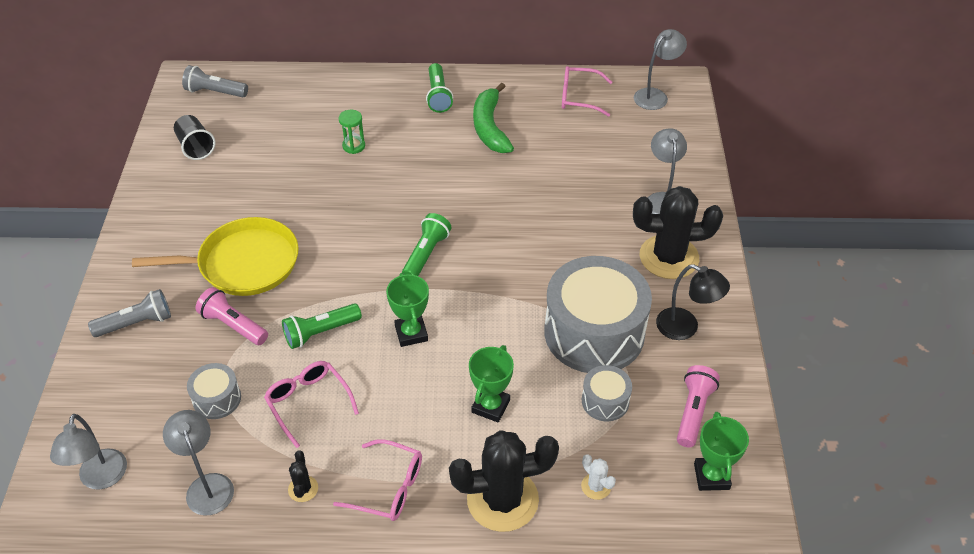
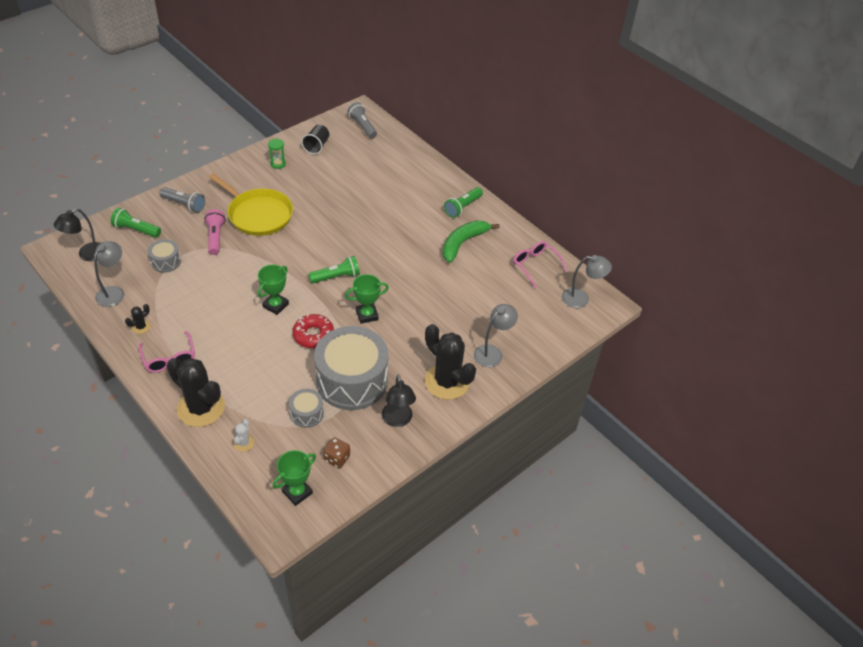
camera: 45 degrees right, 0 degrees up
grey lamp [50,414,127,490] -> black lamp [54,208,100,261]
pink glasses [264,361,359,448] -> none
green flashlight [282,303,362,349] -> green flashlight moved to [111,208,161,238]
green hourglass [339,110,365,154] -> green hourglass moved to [268,138,286,169]
green trophy [469,345,514,422] -> green trophy moved to [345,274,389,324]
pink flashlight [677,365,720,447] -> brown dice [323,437,350,468]
none -> red donut [293,314,334,348]

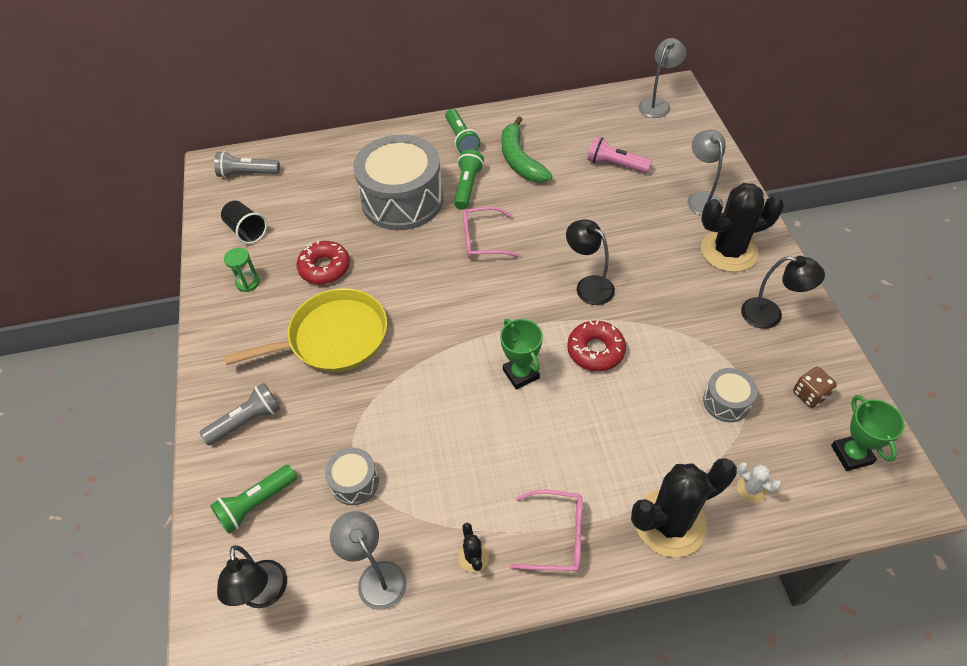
camera: 55 degrees left, 5 degrees up
pink flashlight [204,209,226,255] -> pink flashlight moved to [587,136,652,173]
green flashlight [308,256,360,284] -> green flashlight moved to [454,150,484,210]
grey drum [314,326,389,410] -> grey drum moved to [353,134,444,230]
green trophy [345,274,389,324] -> black lamp [566,219,615,305]
pink glasses [513,241,567,288] -> pink glasses moved to [463,207,520,258]
none -> red donut [297,240,350,284]

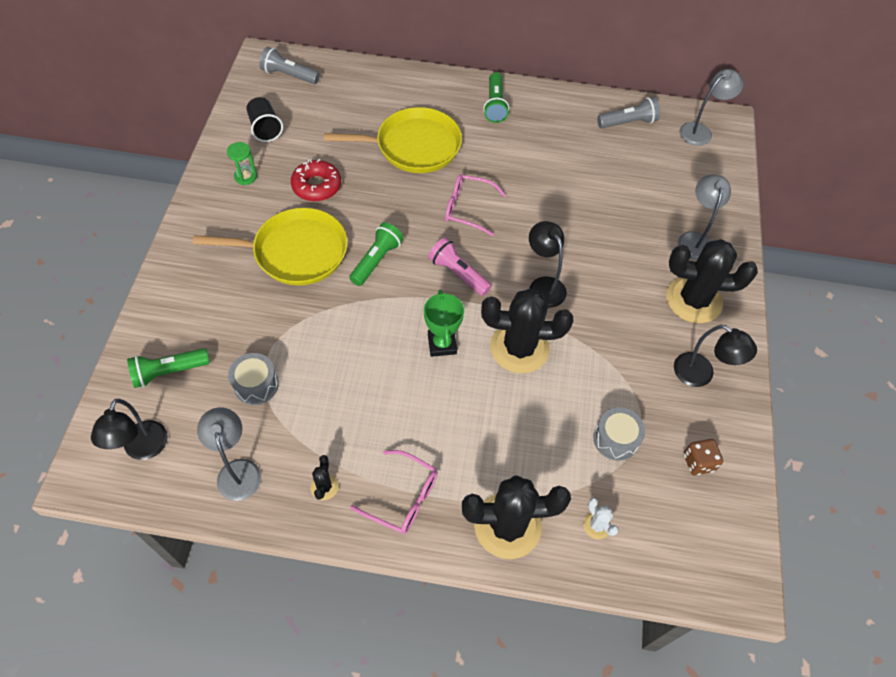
camera: 15 degrees right, 5 degrees up
grey flashlight [199,383,281,445] -> grey flashlight moved to [597,97,660,128]
grey drum [353,134,444,230] -> yellow pan [324,107,462,173]
green flashlight [454,150,484,210] -> green flashlight moved to [349,222,404,286]
green banana [501,116,552,182] -> none
red donut [567,320,626,371] -> black cactus [481,289,573,373]
pink flashlight [587,136,652,173] -> pink flashlight moved to [428,237,492,296]
green trophy [831,395,905,471] -> none

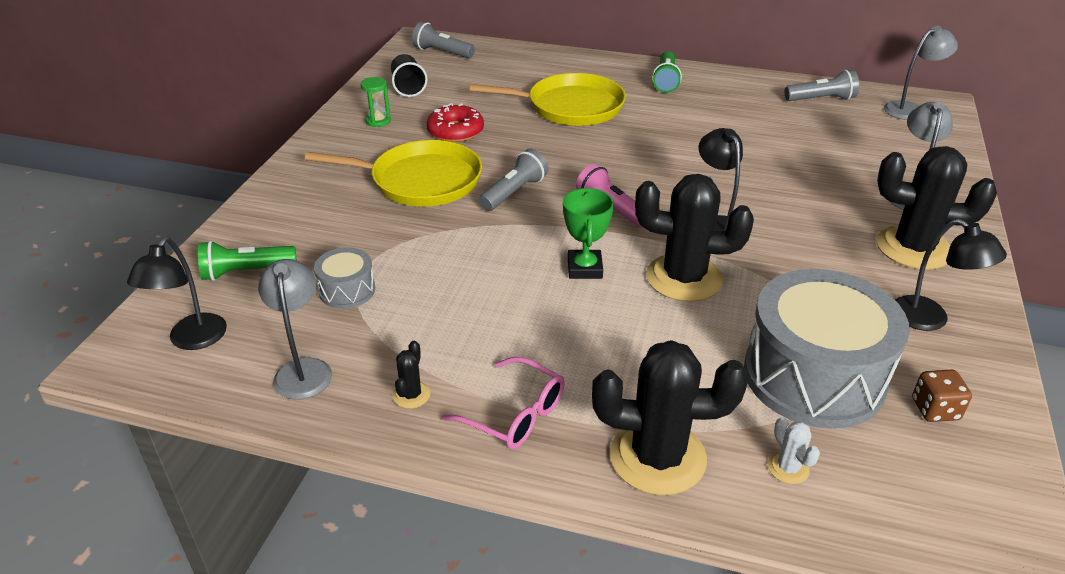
camera: 10 degrees right, 20 degrees down
green flashlight [349,222,404,286] -> grey flashlight [479,149,548,211]
pink glasses [445,174,506,236] -> none
grey drum [593,407,645,461] -> grey drum [744,269,910,429], size x2.22

